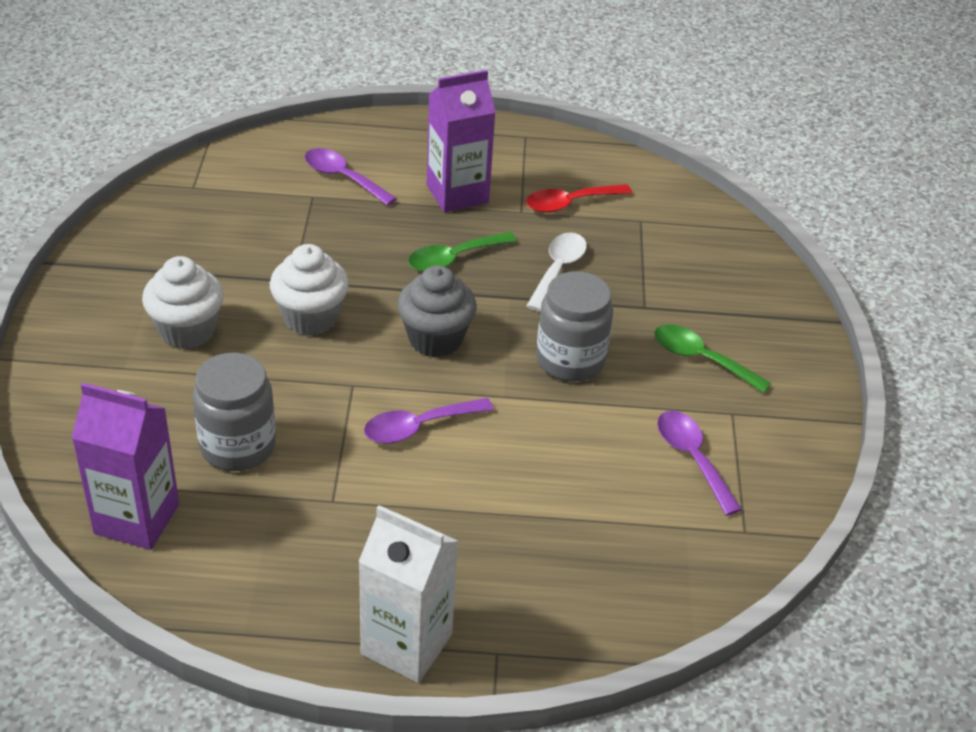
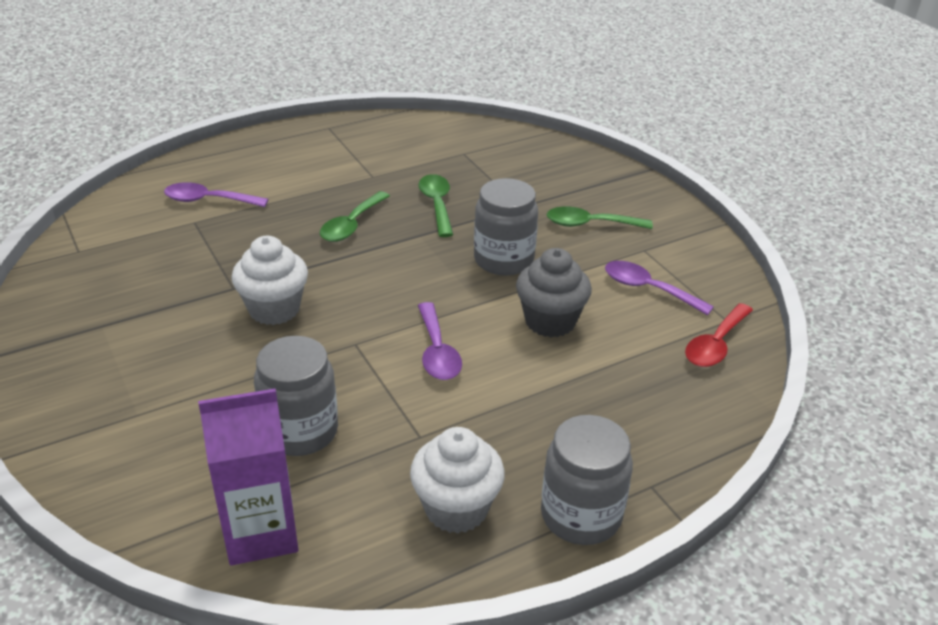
camera: 30 degrees left, 5 degrees down
white cupcake [142,256,224,349] -> white cupcake moved to [410,427,505,534]
white carton [358,505,458,683] -> grey jar [541,415,633,545]
purple spoon [364,398,494,444] -> purple spoon turned 45 degrees counterclockwise [418,302,462,380]
grey cupcake [397,265,477,357] -> grey cupcake moved to [516,248,592,337]
purple carton [426,70,496,212] -> none
red spoon [526,184,632,213] -> red spoon moved to [685,303,753,367]
white spoon [527,232,587,312] -> green spoon [419,174,453,237]

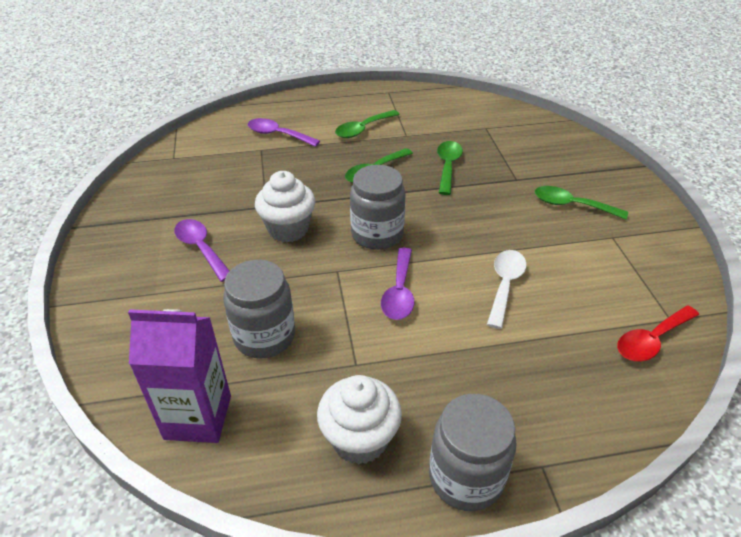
camera: 20 degrees right, 5 degrees up
grey jar [474,178,538,275] -> grey jar moved to [350,165,406,250]
grey cupcake [516,248,592,337] -> white spoon [487,250,527,329]
purple spoon [605,261,714,316] -> purple spoon moved to [174,219,229,282]
none -> green spoon [335,110,400,138]

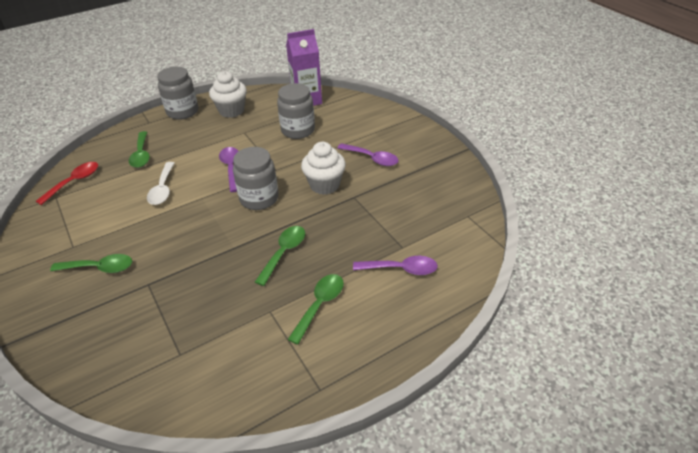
camera: 160 degrees right, 0 degrees up
green spoon [437,141,463,195] -> green spoon moved to [129,131,150,168]

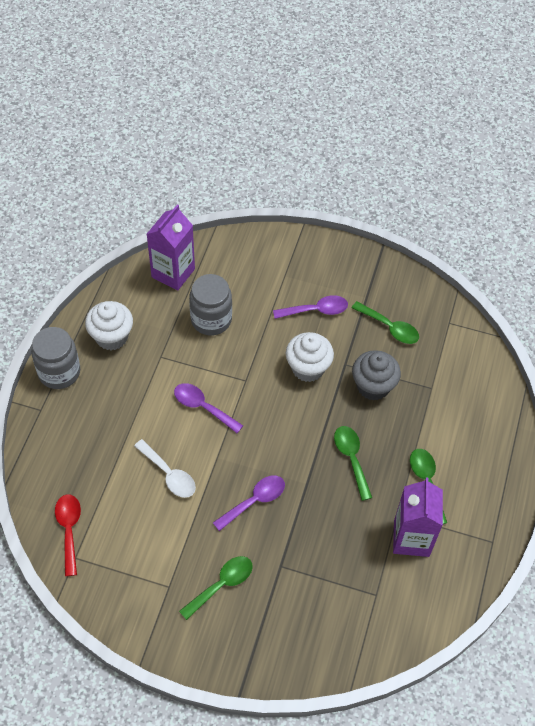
camera: 45 degrees left, 15 degrees up
green spoon [129,131,150,168] -> green spoon moved to [352,301,419,344]
grey jar [233,147,279,210] -> none
purple spoon [353,256,438,275] -> purple spoon moved to [213,476,285,531]
none -> grey cupcake [352,350,401,401]
none -> purple carton [393,478,443,557]

